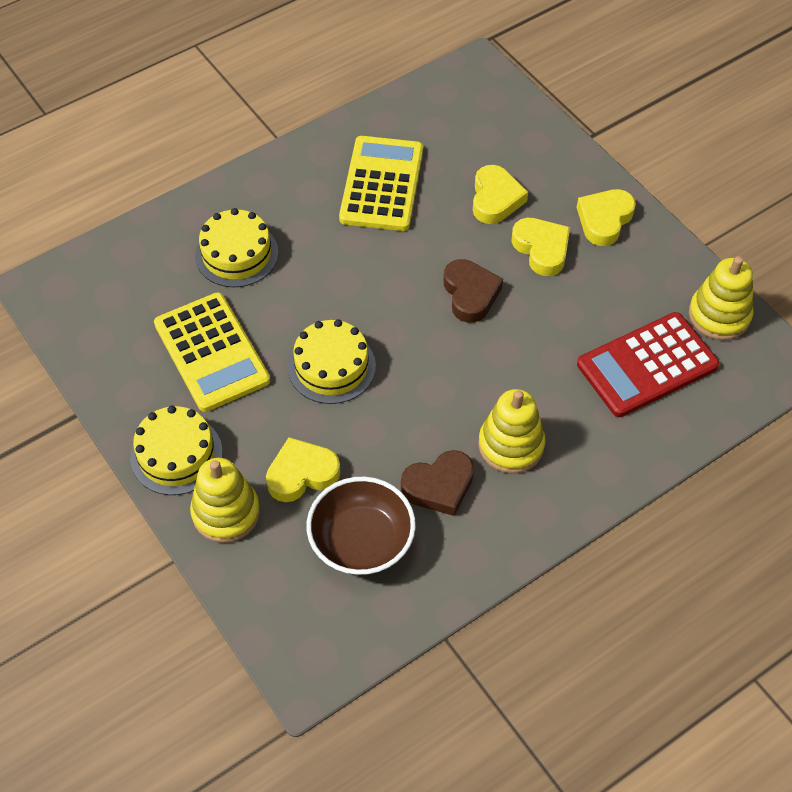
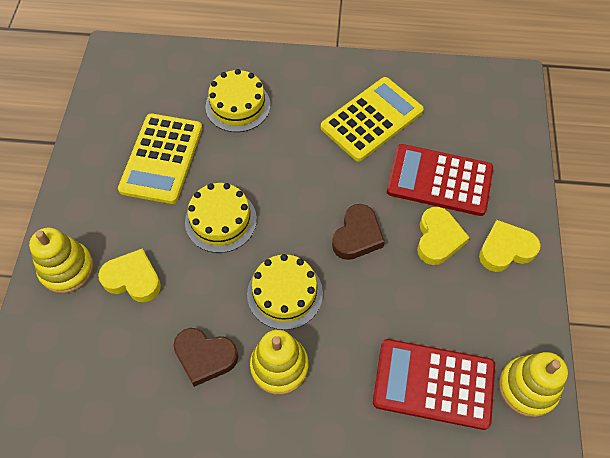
camera: 40 degrees right, 5 degrees up
yellow cake [130,405,223,495] -> yellow cake moved to [247,254,323,330]
brown bowl [307,477,416,575] -> none
yellow heart [473,165,528,224] -> red calculator [387,144,493,216]

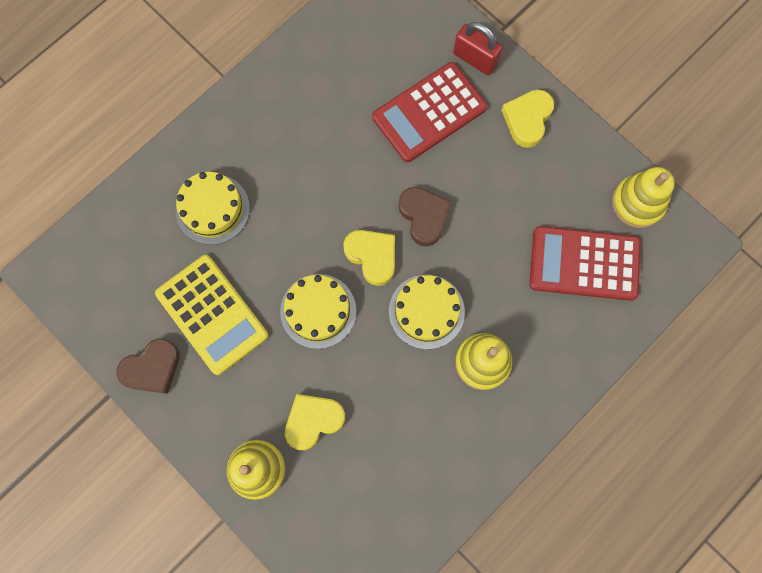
camera: 50 degrees left, 15 degrees up
brown heart [173,328,238,387] -> brown heart moved to [116,338,180,394]
yellow calculator [321,77,424,162] -> none
red calculator [373,339,495,430] -> red calculator turned 45 degrees clockwise [530,226,641,301]
yellow heart [417,207,470,265] -> yellow heart moved to [343,230,395,286]
none -> red padlock [453,22,503,76]

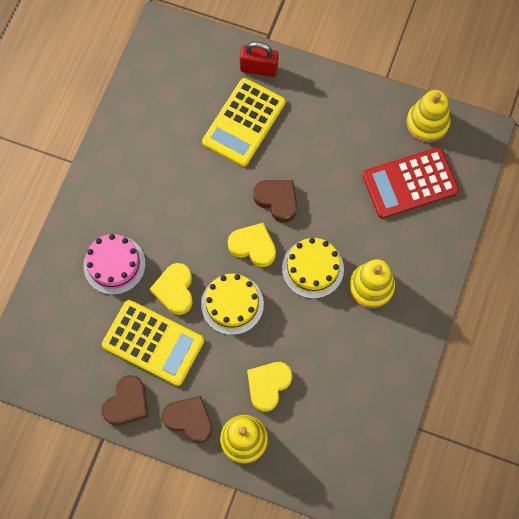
camera: 25 degrees left, 5 degrees down
yellow cake [176,172,250,245] -> pink cake [83,234,146,295]
red calculator [372,62,487,162] -> yellow calculator [202,78,285,167]
yellow heart [501,90,554,148] -> yellow heart moved to [150,263,193,315]
none -> brown heart [162,396,213,443]

